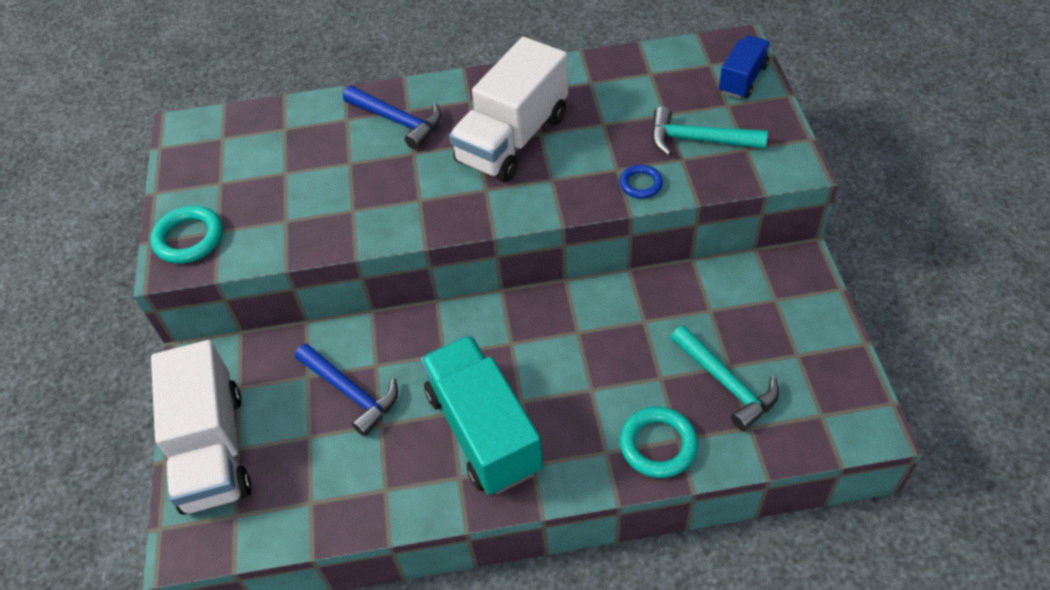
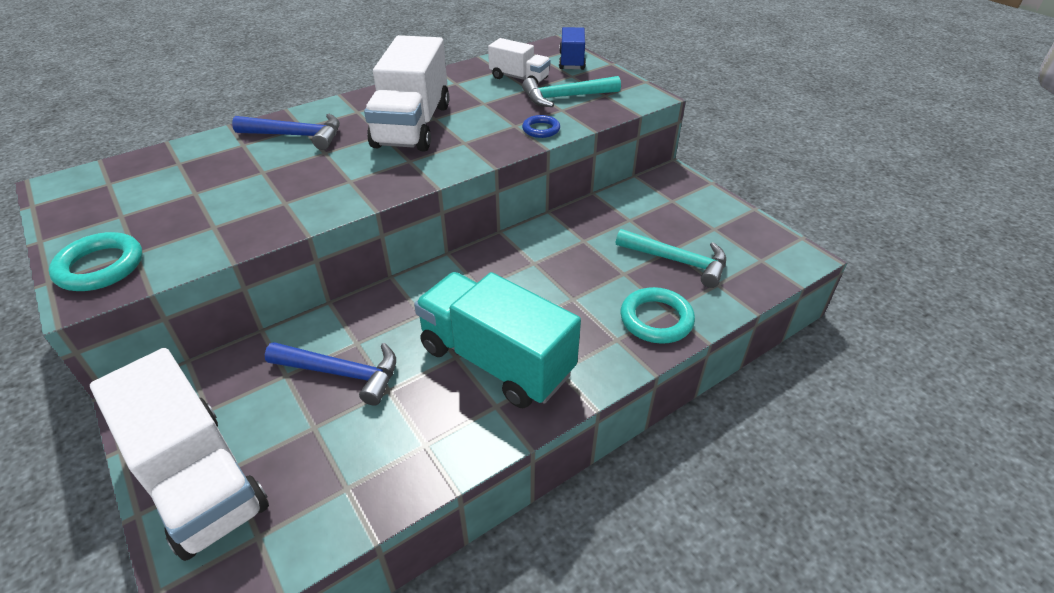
camera: 30 degrees left, 10 degrees down
none -> white truck [488,38,550,85]

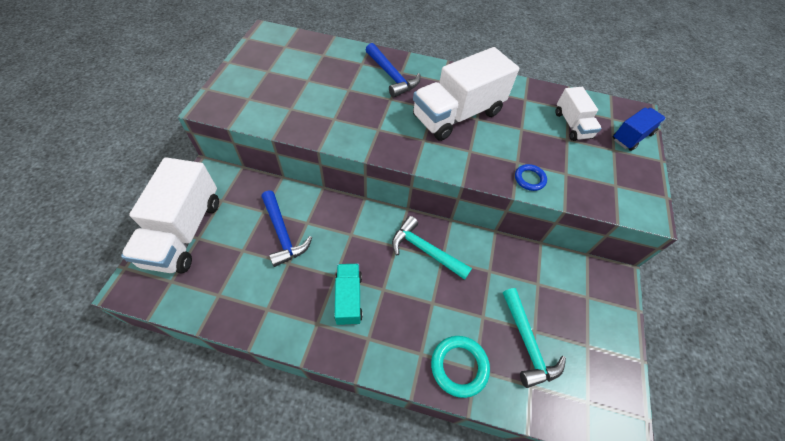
camera: 45 degrees right, 15 degrees up
turquoise ring [49,232,142,291] -> none
turquoise truck [414,272,581,408] -> turquoise truck [334,264,363,325], size x0.53
turquoise hammer [522,76,621,107] -> turquoise hammer moved to [392,216,472,280]

